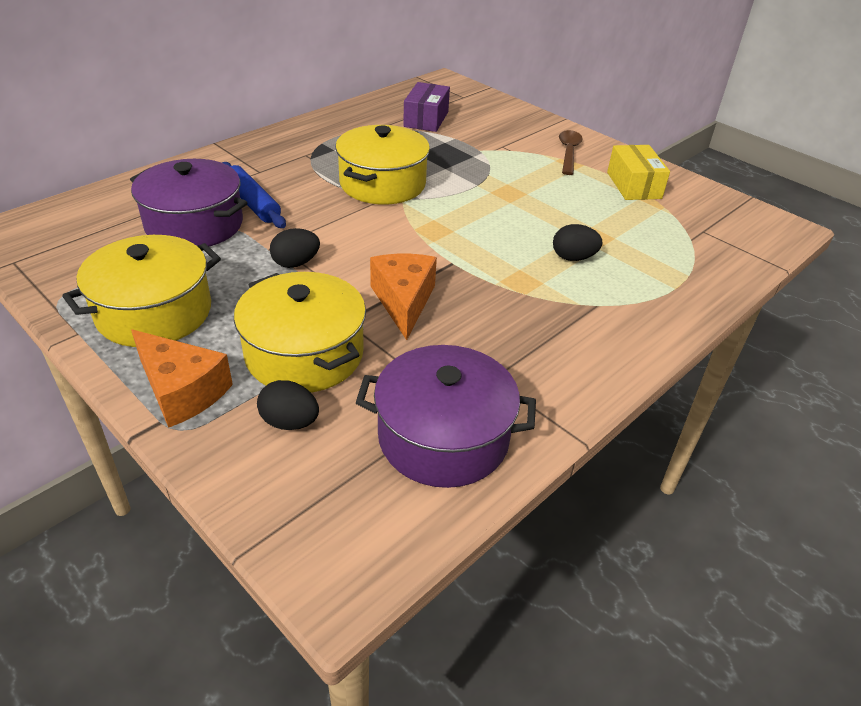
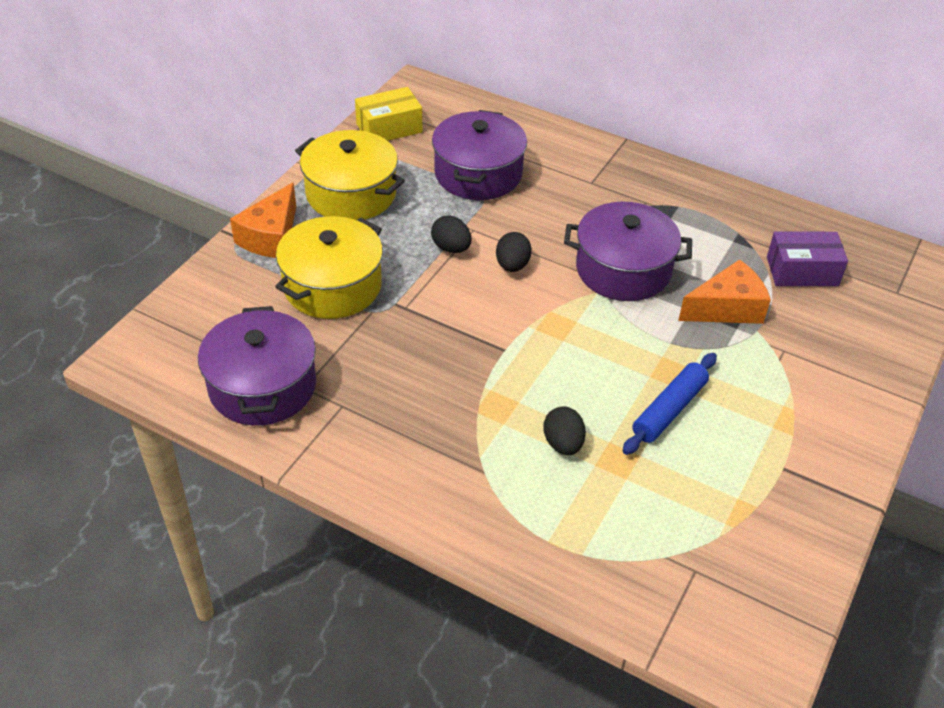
camera: 75 degrees right, 5 degrees up
blue rolling pin [222,162,286,228] -> blue rolling pin moved to [623,353,717,455]
black egg [257,380,319,430] -> black egg moved to [496,232,532,272]
yellow pot [335,125,430,204] -> purple pot [564,202,692,301]
orange cheese [370,254,437,340] -> orange cheese moved to [678,259,771,324]
brown spoon [559,130,583,175] -> none
yellow box [607,145,670,200] -> yellow box moved to [355,87,422,141]

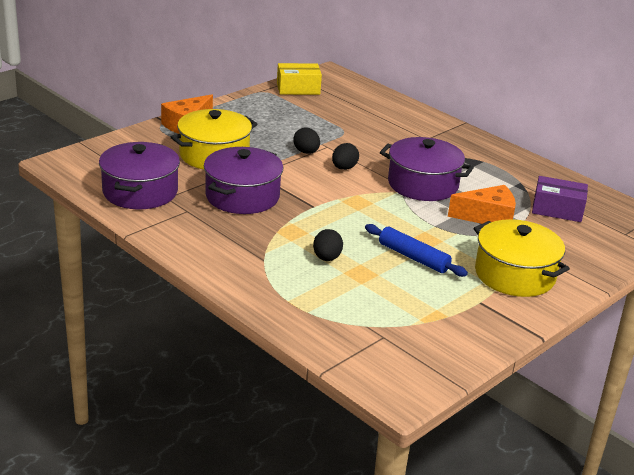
camera: 15 degrees right, 15 degrees down
yellow pot [295,130,405,220] -> yellow pot moved to [474,219,570,297]
purple pot [432,110,527,200] -> purple pot moved to [204,147,283,214]
blue rolling pin [623,353,717,455] -> blue rolling pin turned 75 degrees clockwise [365,224,468,277]

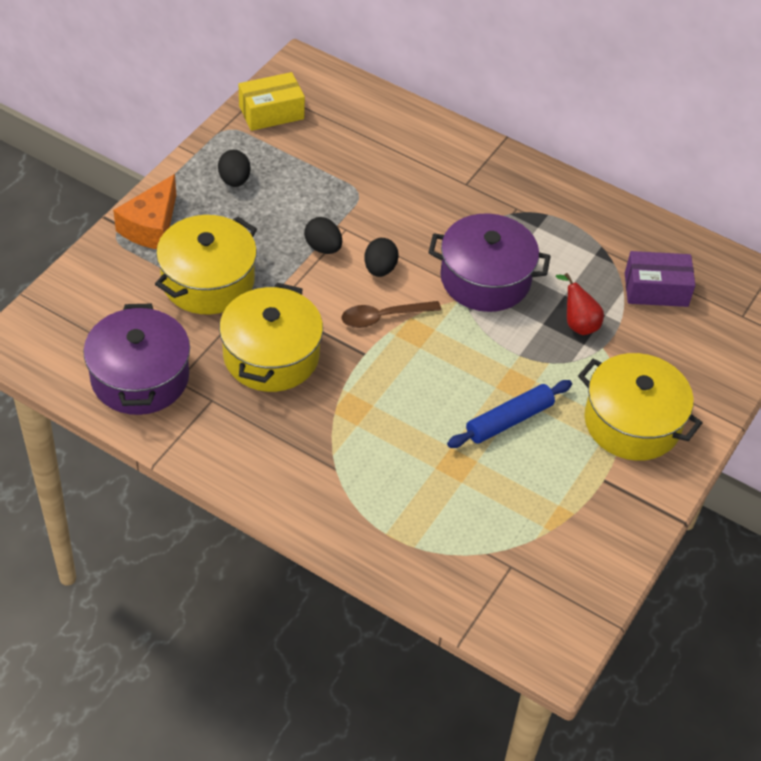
camera: 15 degrees left, 20 degrees up
purple pot [204,147,283,214] -> yellow pot [219,283,323,392]
black egg [313,229,343,261] -> black egg moved to [218,150,250,187]
blue rolling pin [365,224,468,277] -> blue rolling pin turned 60 degrees counterclockwise [447,380,572,448]
orange cheese [448,185,516,224] -> red pear [556,273,604,335]
none -> brown spoon [341,301,441,328]

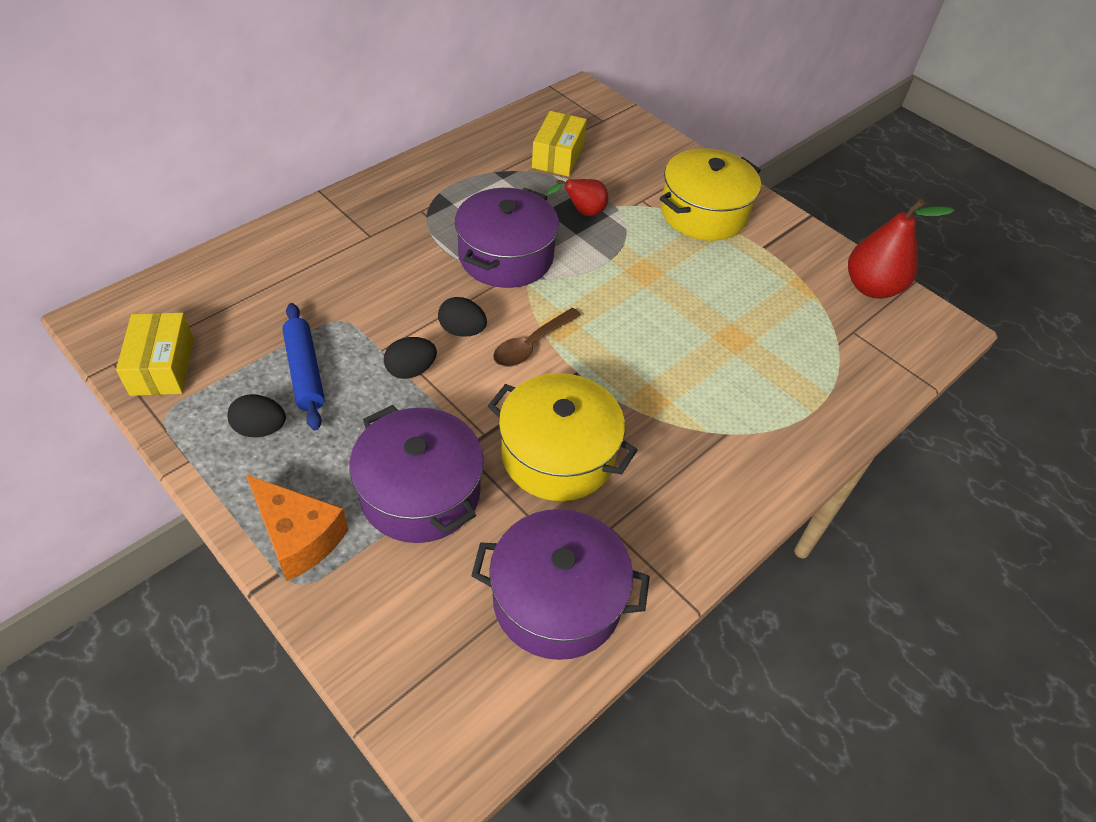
camera: 75 degrees left, 0 degrees up
yellow pot [155,215,257,314] -> purple pot [349,405,484,543]
brown spoon [341,301,441,328] -> brown spoon turned 45 degrees clockwise [493,308,581,367]
blue rolling pin [447,380,572,448] -> blue rolling pin moved to [282,303,325,431]
purple box [625,251,695,307] -> yellow box [532,111,587,177]
none -> red pear [848,199,954,299]

